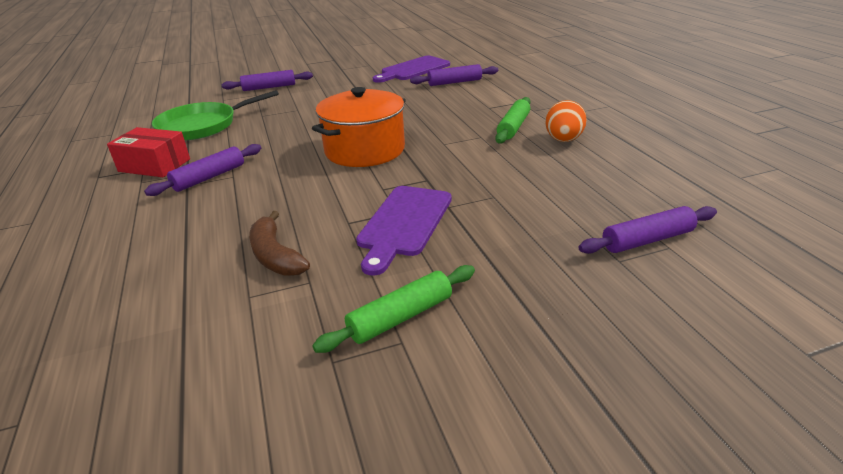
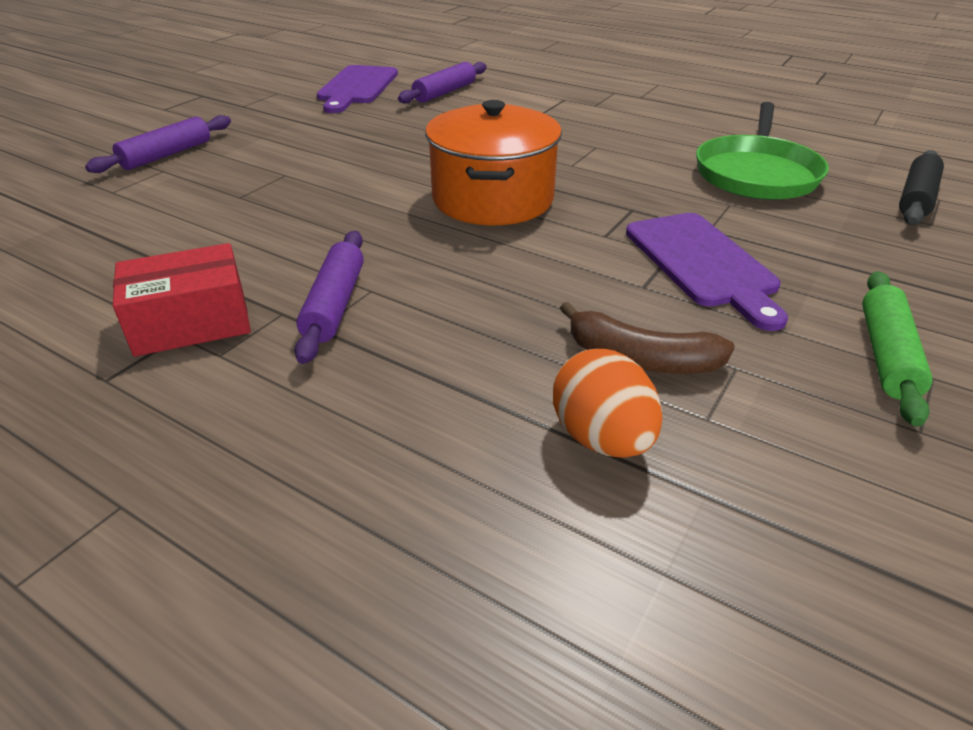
camera: 40 degrees left, 5 degrees up
green pan [152,90,279,140] -> green pan moved to [696,102,829,200]
green rolling pin [495,97,530,144] -> none
orange egg [545,100,587,142] -> orange egg moved to [553,349,662,458]
purple rolling pin [578,206,717,254] -> black rolling pin [899,150,944,225]

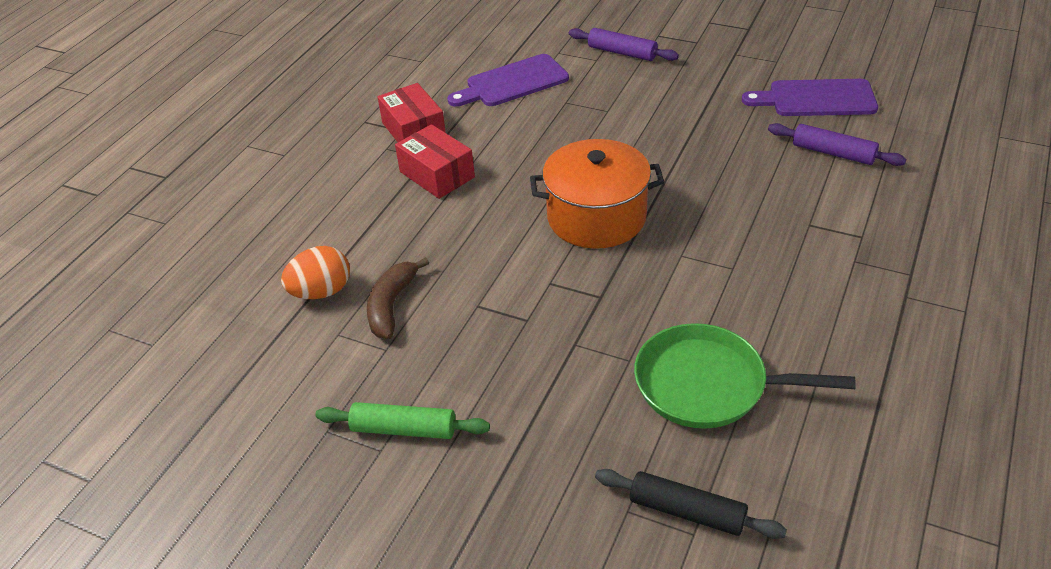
camera: 85 degrees right, 5 degrees up
purple rolling pin [294,231,364,364] -> red box [395,124,475,199]
purple cutting board [626,213,788,331] -> purple cutting board moved to [447,54,569,107]

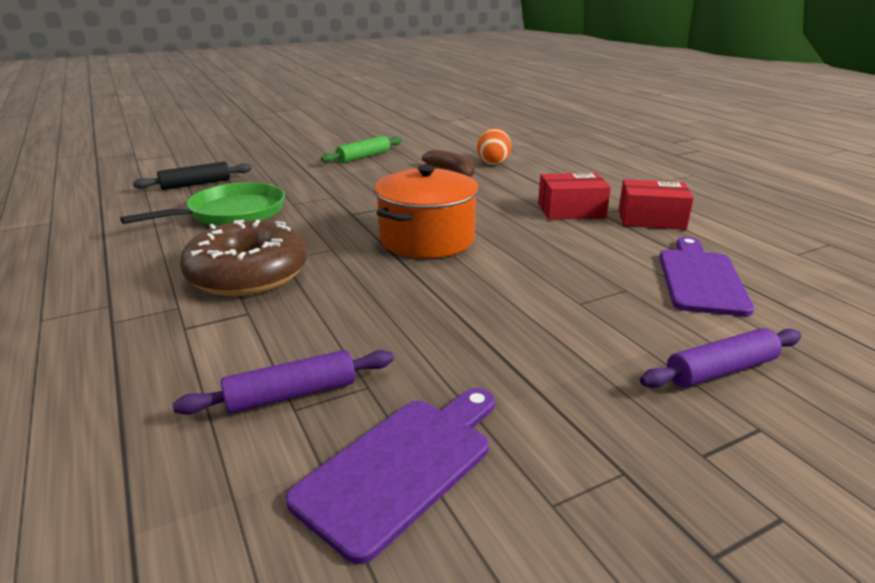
camera: 125 degrees right, 15 degrees down
none -> brown donut [180,220,307,296]

